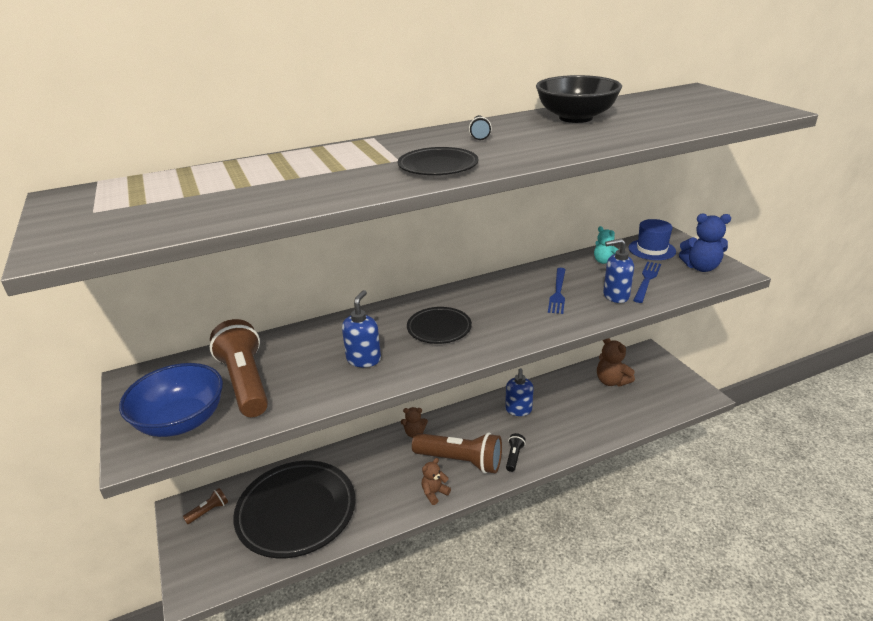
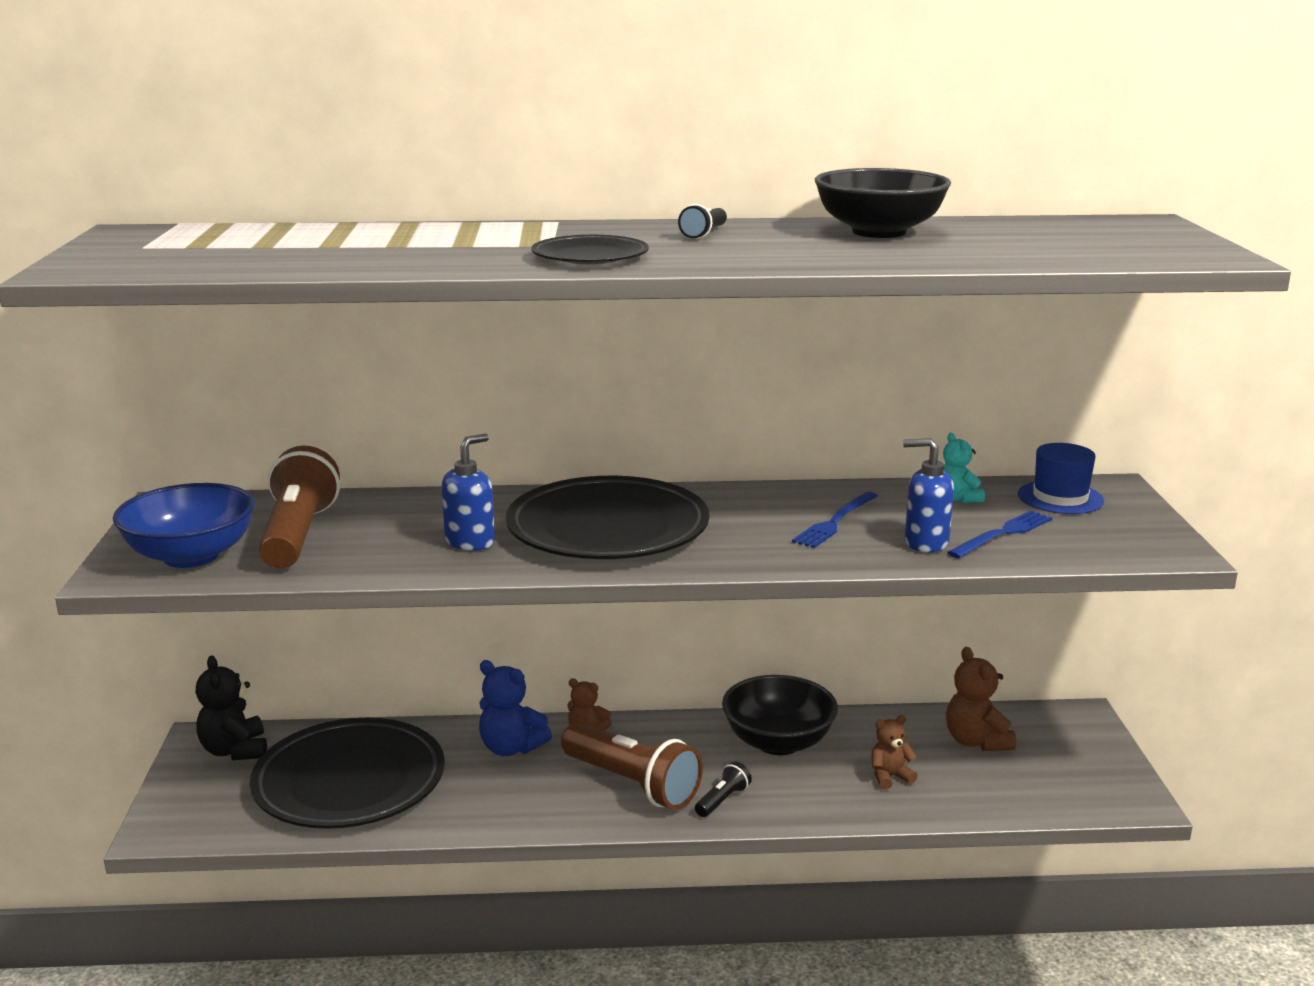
camera: 20 degrees right, 10 degrees down
brown flashlight [183,488,228,524] -> black teddy bear [196,656,267,760]
black plate [407,307,472,344] -> black plate [506,476,709,559], size x1.95
brown teddy bear [421,458,451,505] -> brown teddy bear moved to [871,715,918,790]
blue soap dispenser [505,368,534,416] -> black bowl [722,675,838,755]
blue teddy bear [679,214,731,272] -> blue teddy bear moved to [479,660,552,756]

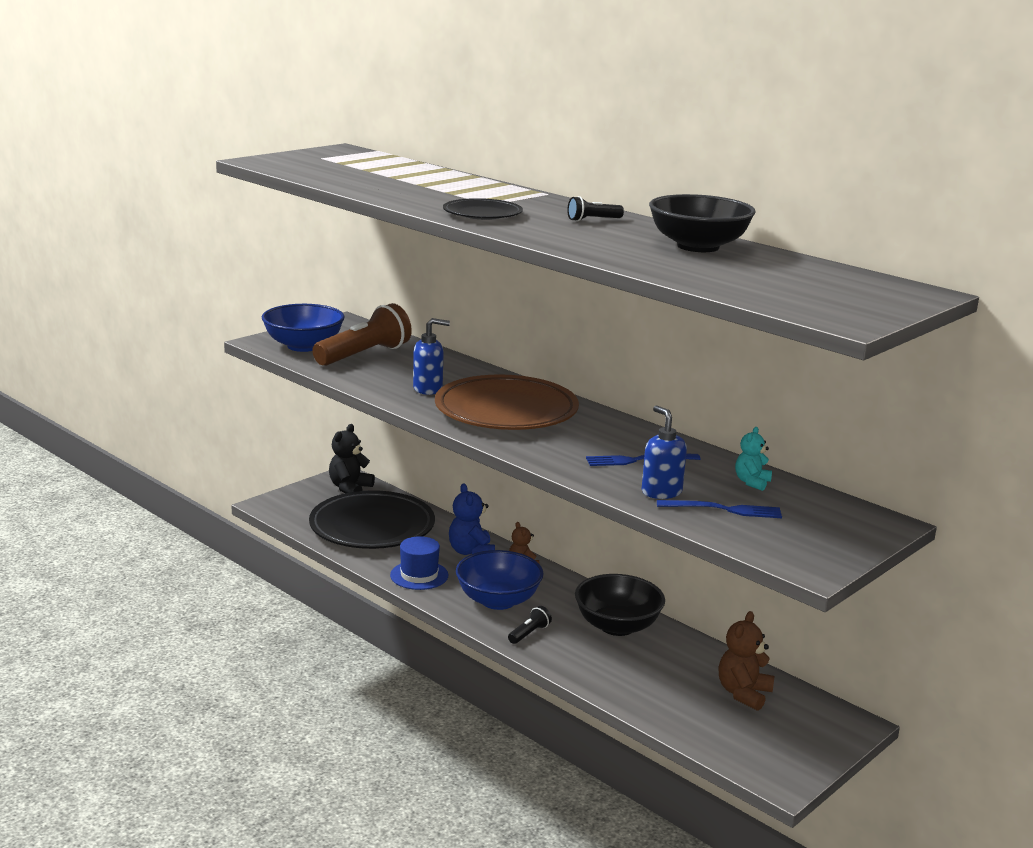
camera: 45 degrees right, 0 degrees up
black plate [506,476,709,559] -> brown plate [435,374,579,430]
brown flashlight [561,722,703,810] -> blue bowl [456,550,544,610]
black flashlight [695,761,752,817] -> black flashlight turned 45 degrees counterclockwise [508,606,552,644]
brown teddy bear [871,715,918,790] -> none
blue hat [1018,443,1104,514] -> blue hat moved to [390,536,449,590]

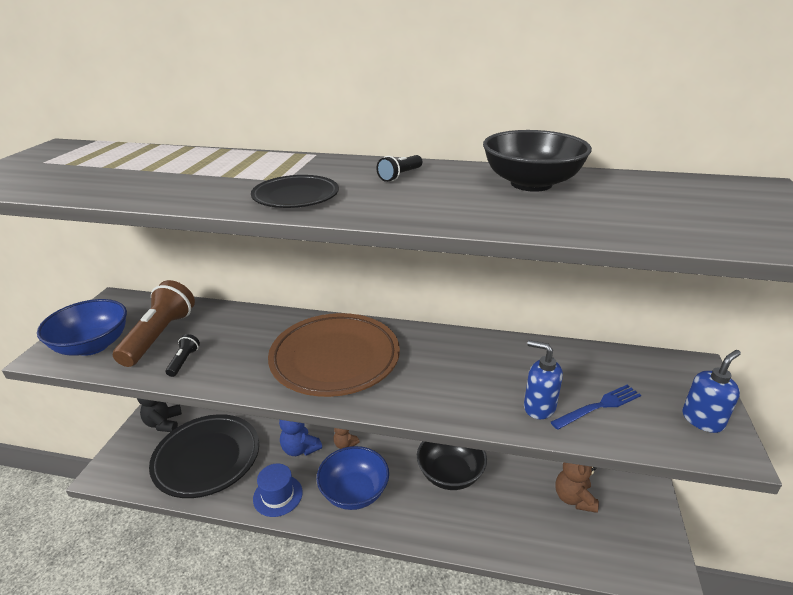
camera: 30 degrees left, 10 degrees up
blue soap dispenser [413,318,450,395] -> blue soap dispenser moved to [682,350,741,433]
black flashlight [508,606,552,644] -> black flashlight moved to [166,334,200,377]
blue fork [586,454,700,466] -> none
turquoise teddy bear [735,427,772,491] -> none

